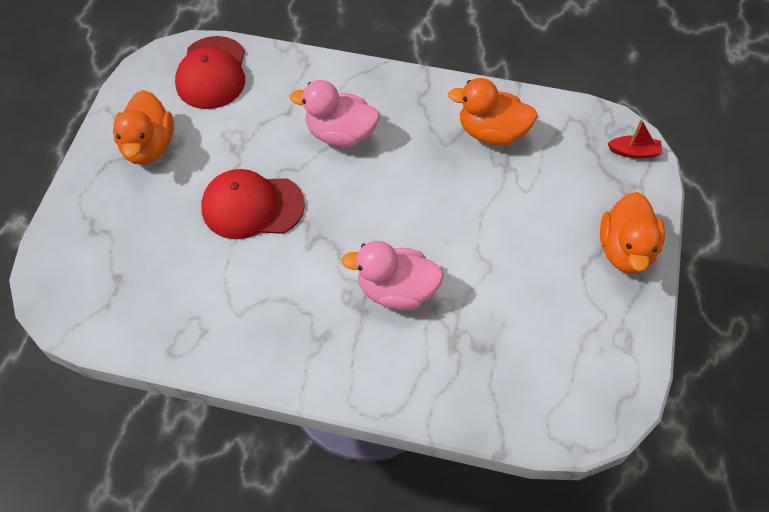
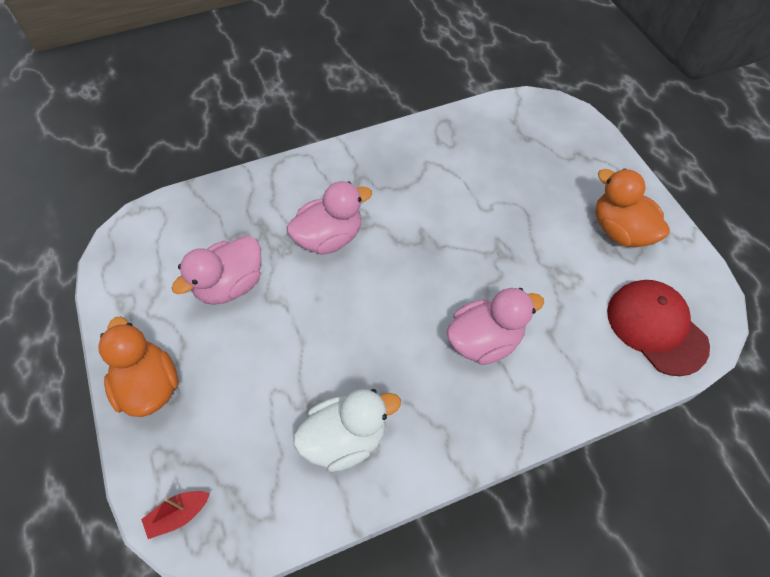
camera: 145 degrees right, 0 degrees up
red cap [201,169,305,239] -> none
orange duck [448,78,538,146] -> white duck [294,389,401,472]
none -> pink duck [172,236,262,305]

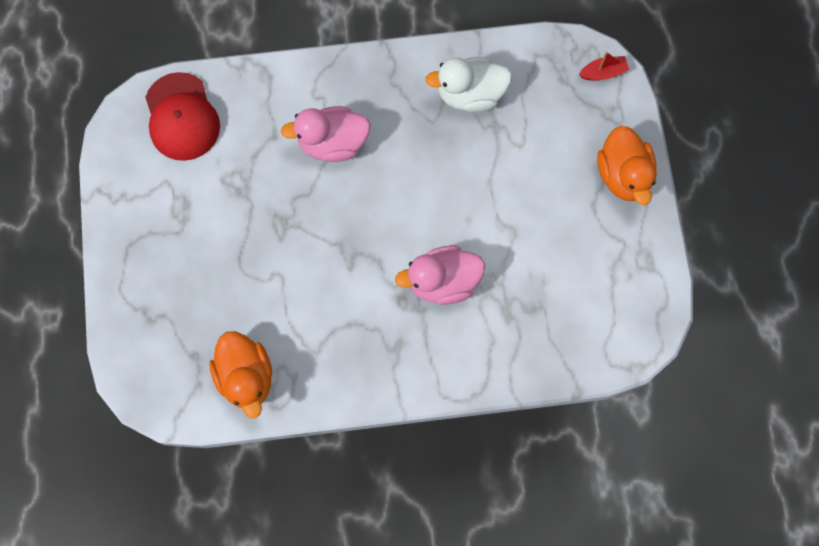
camera: 165 degrees left, 15 degrees up
pink duck [172,236,262,305] -> none
orange duck [596,169,670,247] -> orange duck moved to [209,331,272,418]

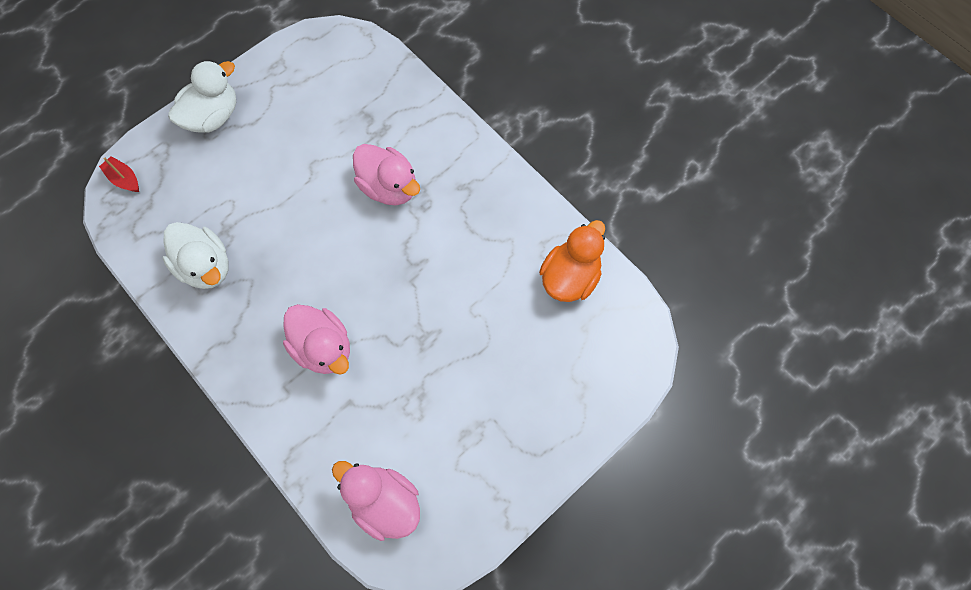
camera: 125 degrees left, 5 degrees down
red cap [145,72,220,161] -> pink duck [332,461,420,541]
orange duck [597,126,657,205] -> white duck [168,60,236,133]

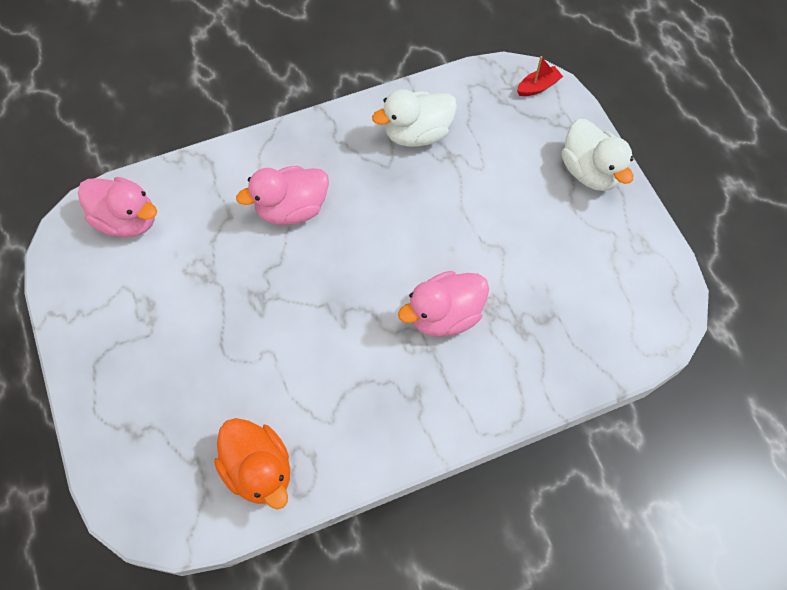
camera: 110 degrees right, 5 degrees down
pink duck [332,461,420,541] -> pink duck turned 60 degrees clockwise [78,177,157,237]

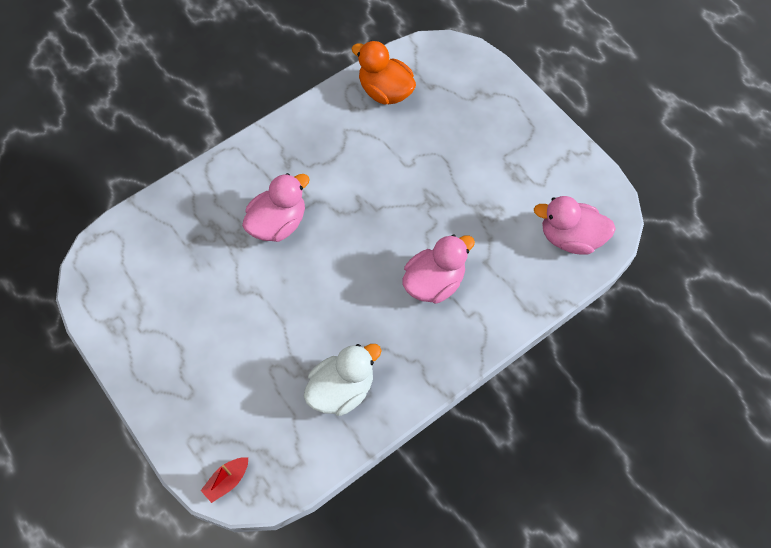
camera: 165 degrees right, 0 degrees up
white duck [562,119,634,191] -> none

